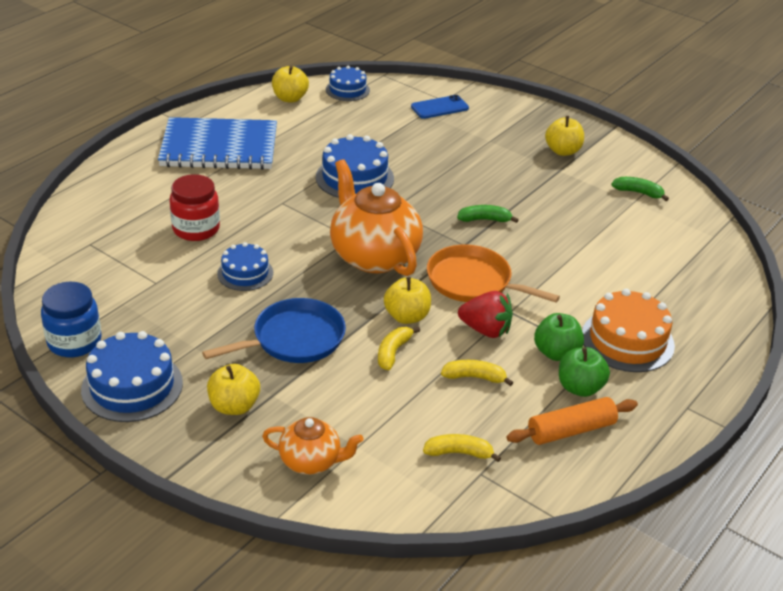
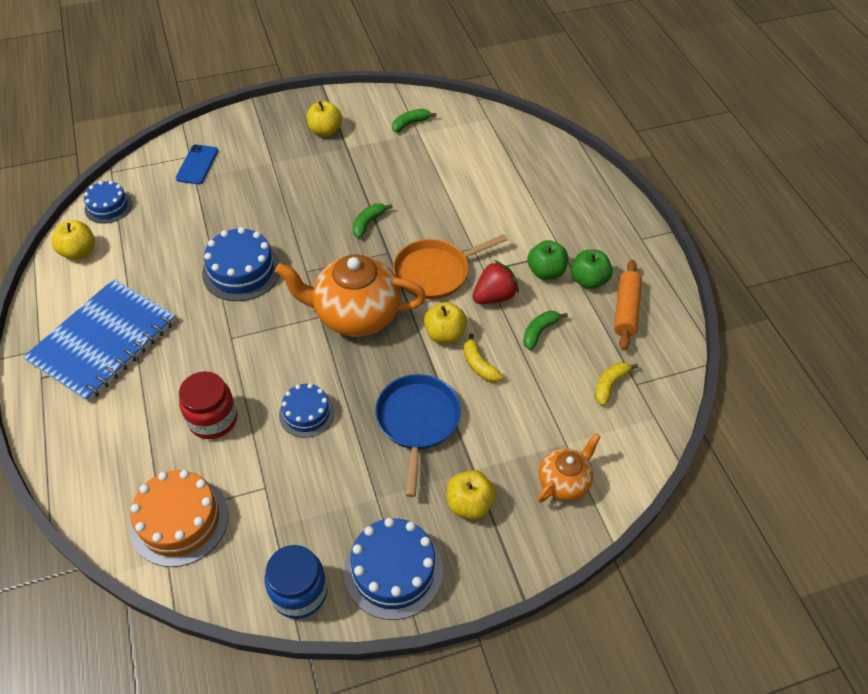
camera: 55 degrees left, 15 degrees up
yellow banana [441,360,513,386] -> green banana [523,311,568,350]
orange cake [582,289,675,372] -> orange cake moved to [130,470,229,567]

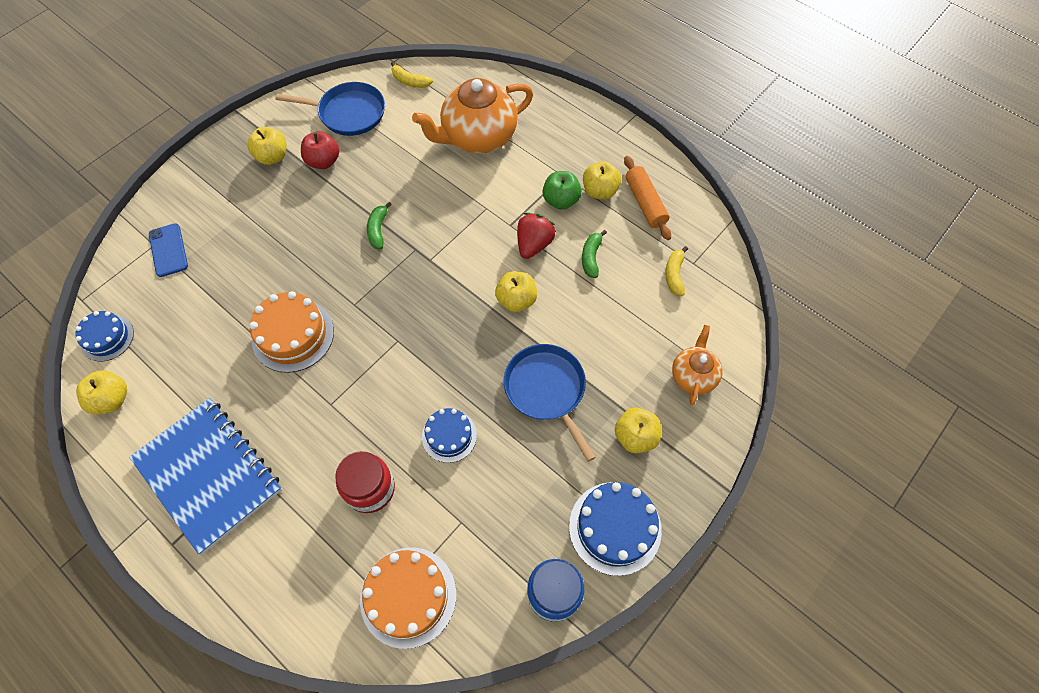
camera: 30 degrees left, 10 degrees up
blue notebook [23,279,176,402] -> blue notebook turned 45 degrees counterclockwise [129,398,282,554]
blue cake [202,227,280,301] -> orange cake [249,291,334,373]
orange teapot [275,254,426,337] -> orange teapot moved to [412,78,533,154]
green banana [392,109,436,132] -> blue pan [275,82,385,136]
orange pan [393,234,508,299] -> none
yellow banana [464,334,503,382] -> yellow banana moved to [391,62,433,88]
green apple [571,249,613,289] -> yellow apple [583,161,621,200]
none -> red apple [301,131,339,169]

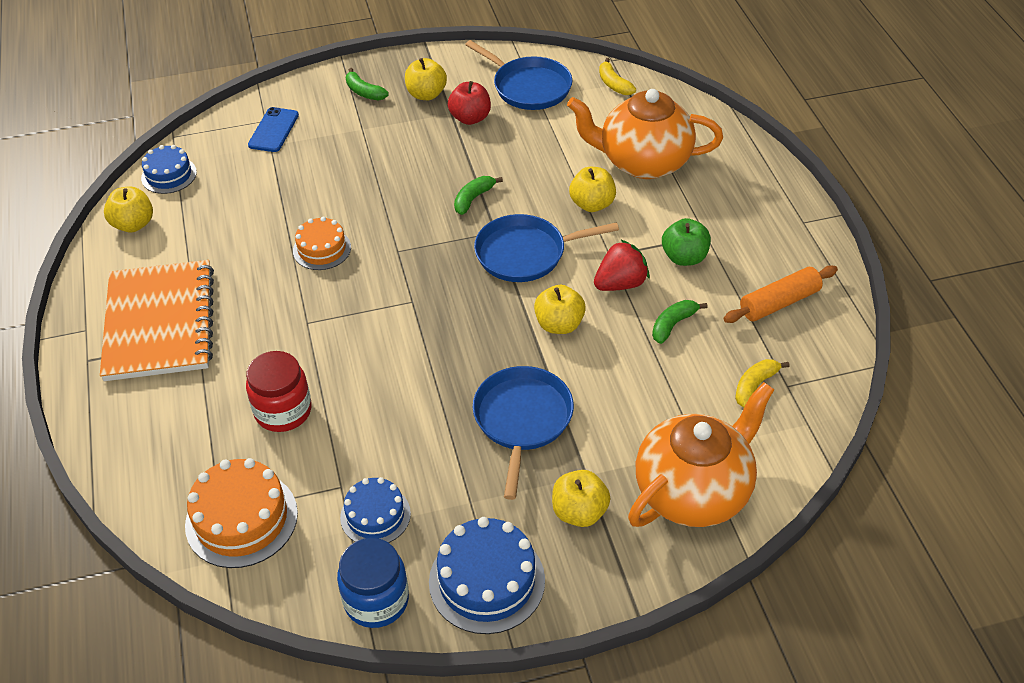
camera: 35 degrees right, 15 degrees down
blue notebook [129,398,282,554] -> orange notebook [100,260,214,381]
orange cake [249,291,334,373] -> orange cake [293,217,351,270], size x0.63
blue cake [422,408,477,463] -> blue cake moved to [340,477,411,543]
yellow apple [583,161,621,200] -> yellow apple moved to [569,167,616,212]
orange rolling pin [624,156,671,240] -> orange rolling pin turned 45 degrees clockwise [723,265,838,323]
orange teapot [672,325,722,405] -> orange teapot [628,382,774,527], size x1.84
none -> green banana [346,68,389,100]
none -> blue pan [474,214,619,282]

